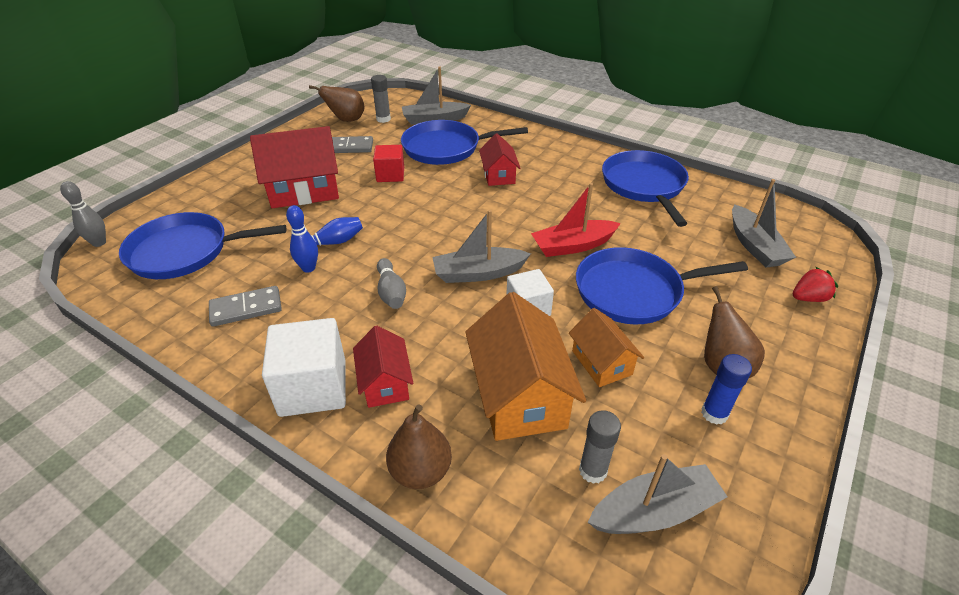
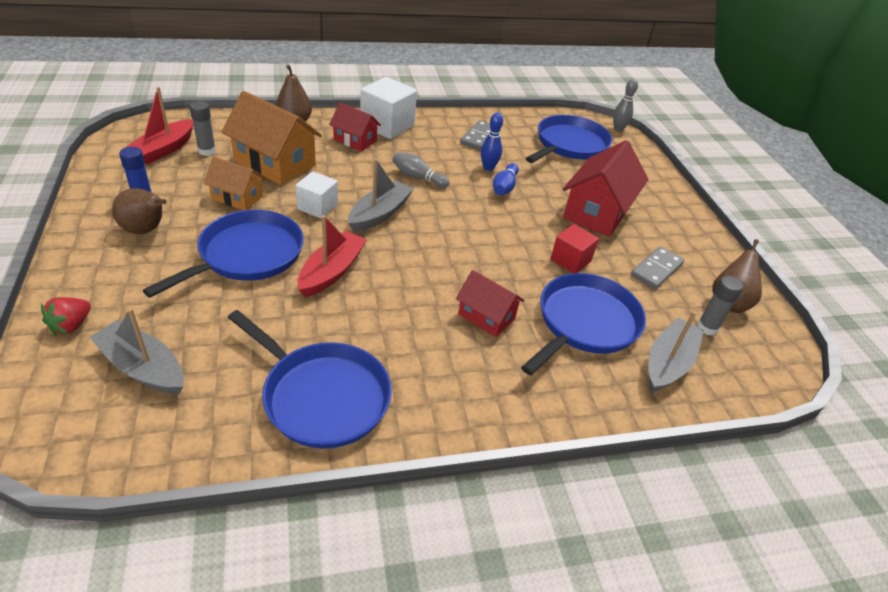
camera: 130 degrees right, 0 degrees up
grey boat [588,454,728,534] -> red boat [125,87,194,164]

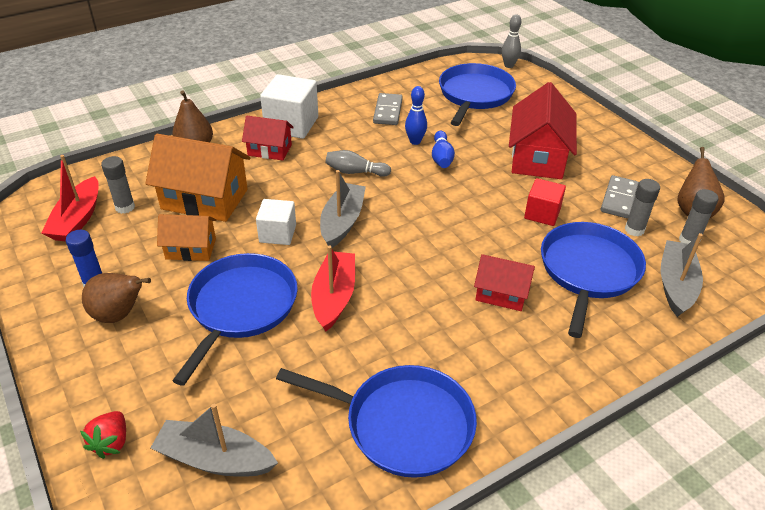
camera: 15 degrees left, 0 degrees up
none -> grey glue stick [625,179,660,237]

